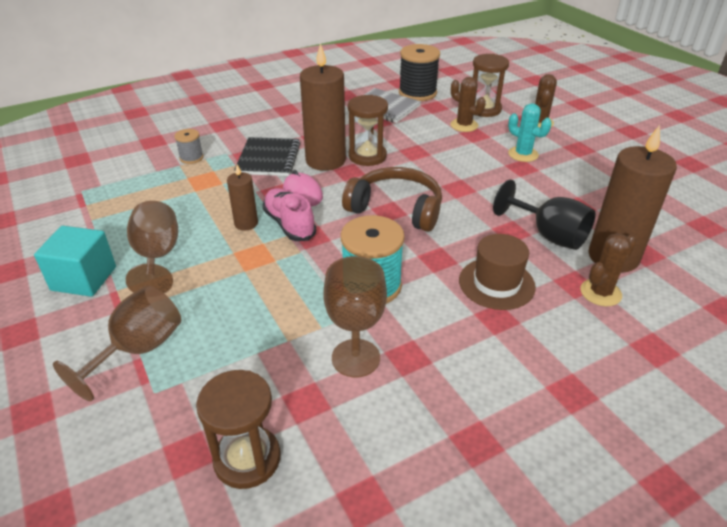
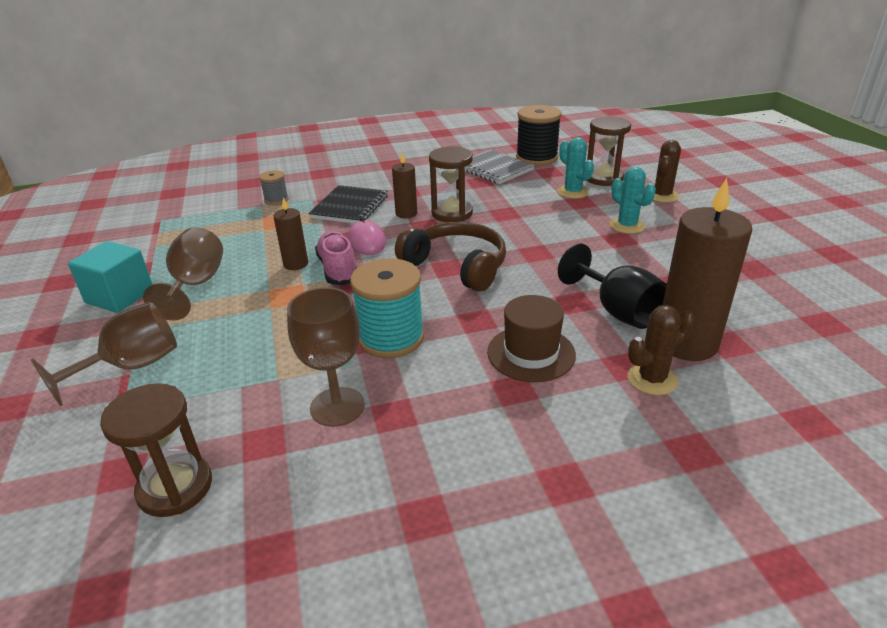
camera: 15 degrees right, 5 degrees down
brown candle [300,43,346,171] -> brown candle [392,152,417,218], size x0.51
brown cactus [450,77,486,132] -> turquoise cactus [557,137,594,199]

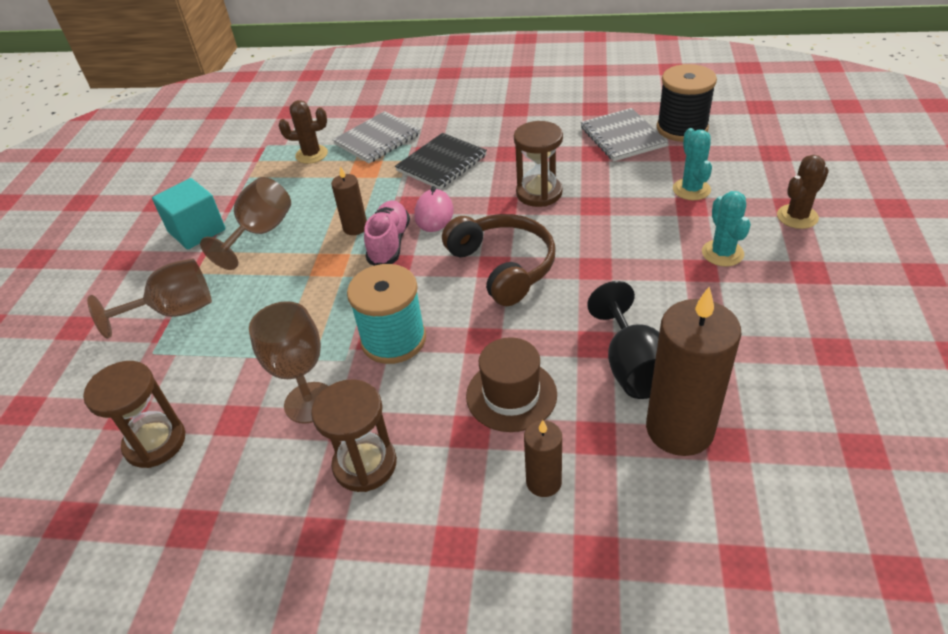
camera: 25 degrees right, 10 degrees up
grey spool [259,170,289,205] -> grey notebook [333,111,421,163]
brown candle [392,152,417,218] -> brown candle moved to [524,420,562,497]
brown hourglass [587,116,631,186] -> brown hourglass moved to [311,379,397,492]
brown cactus [628,305,695,395] -> brown cactus moved to [279,100,328,164]

